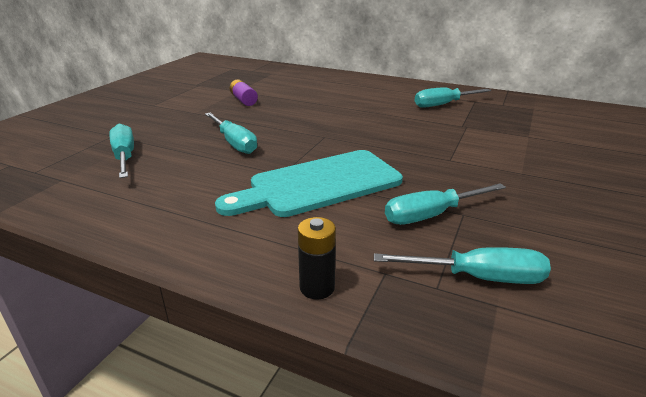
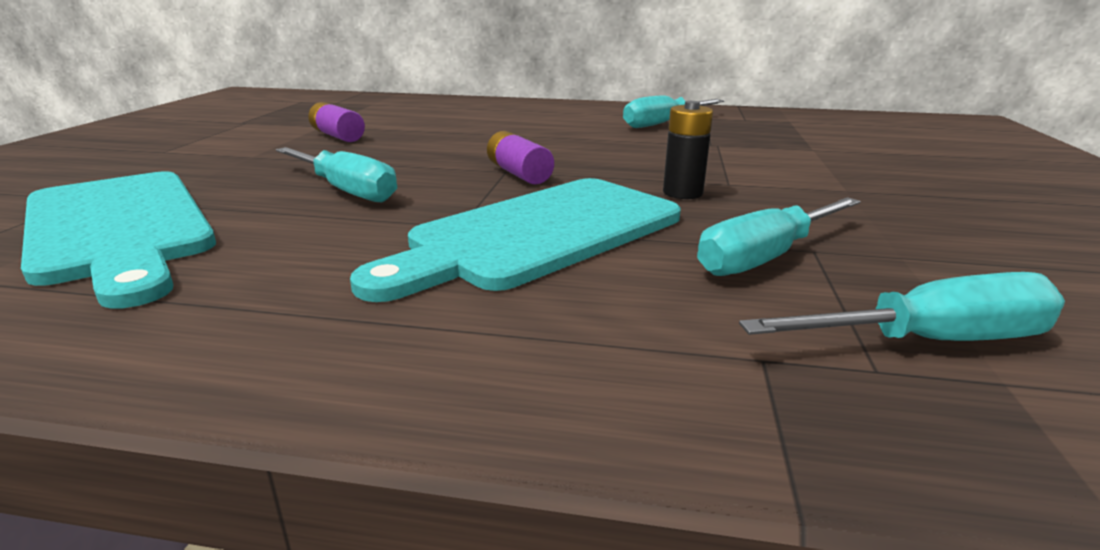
camera: 15 degrees left, 5 degrees down
turquoise screwdriver [109,124,134,178] -> turquoise cutting board [21,171,216,309]
black battery [298,217,336,300] -> black battery moved to [663,101,713,199]
none -> purple battery [487,131,554,185]

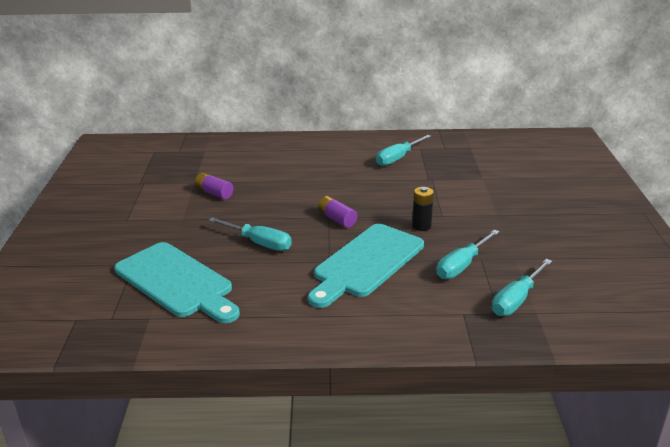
camera: 10 degrees left, 5 degrees up
turquoise screwdriver [739,272,1065,341] -> turquoise screwdriver turned 150 degrees clockwise [492,259,552,316]

